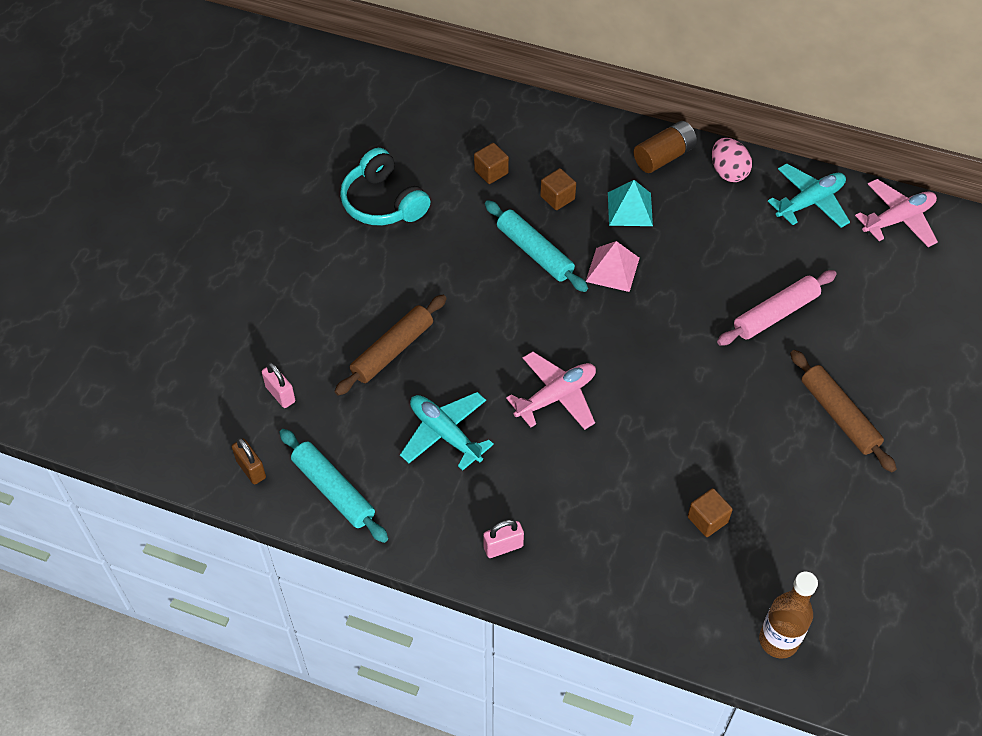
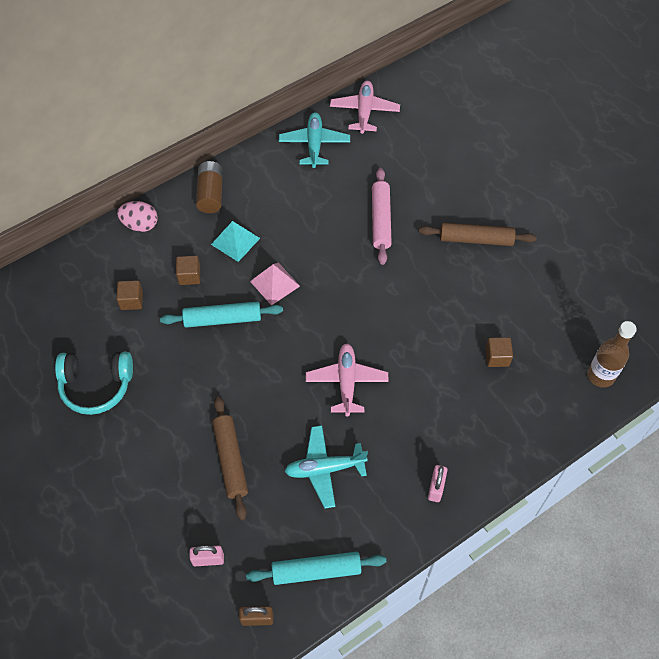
camera: 55 degrees left, 5 degrees up
pink egg [712,138,752,182] -> pink egg moved to [117,201,158,232]

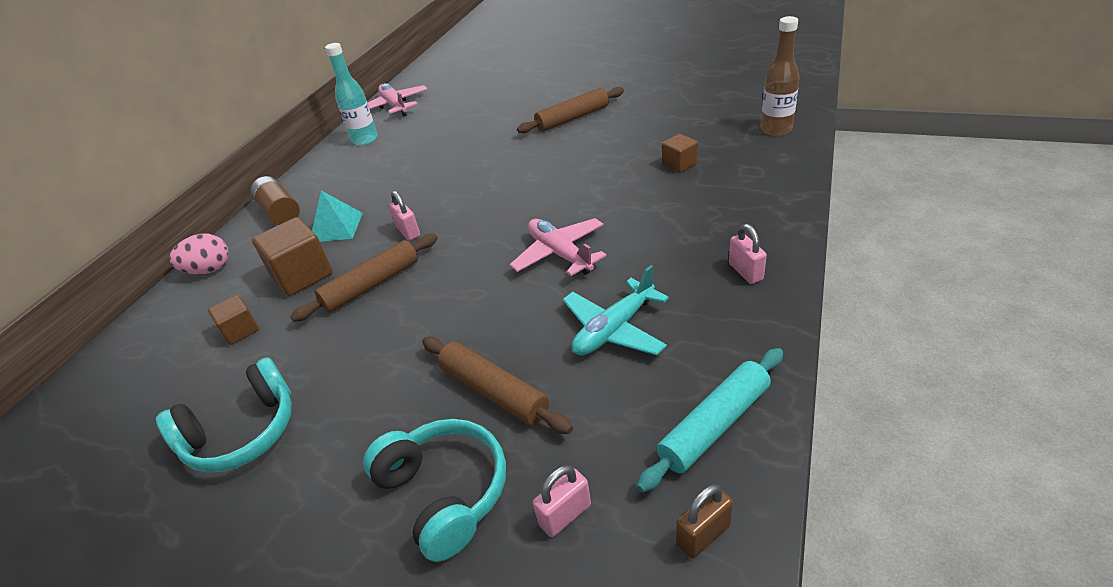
camera: 30 degrees left, 20 degrees down
turquoise rolling pin [160,301,283,328] -> brown rolling pin [290,234,438,322]
brown cube [176,256,200,285] -> brown cube [252,217,333,296], size x1.73
pink pyramid [250,262,300,306] -> pink padlock [389,191,420,241]
turquoise plane [279,112,350,168] -> turquoise bottle [325,43,378,145]
pink rolling pin [372,168,392,265] -> none
none -> turquoise headphones [363,419,506,562]

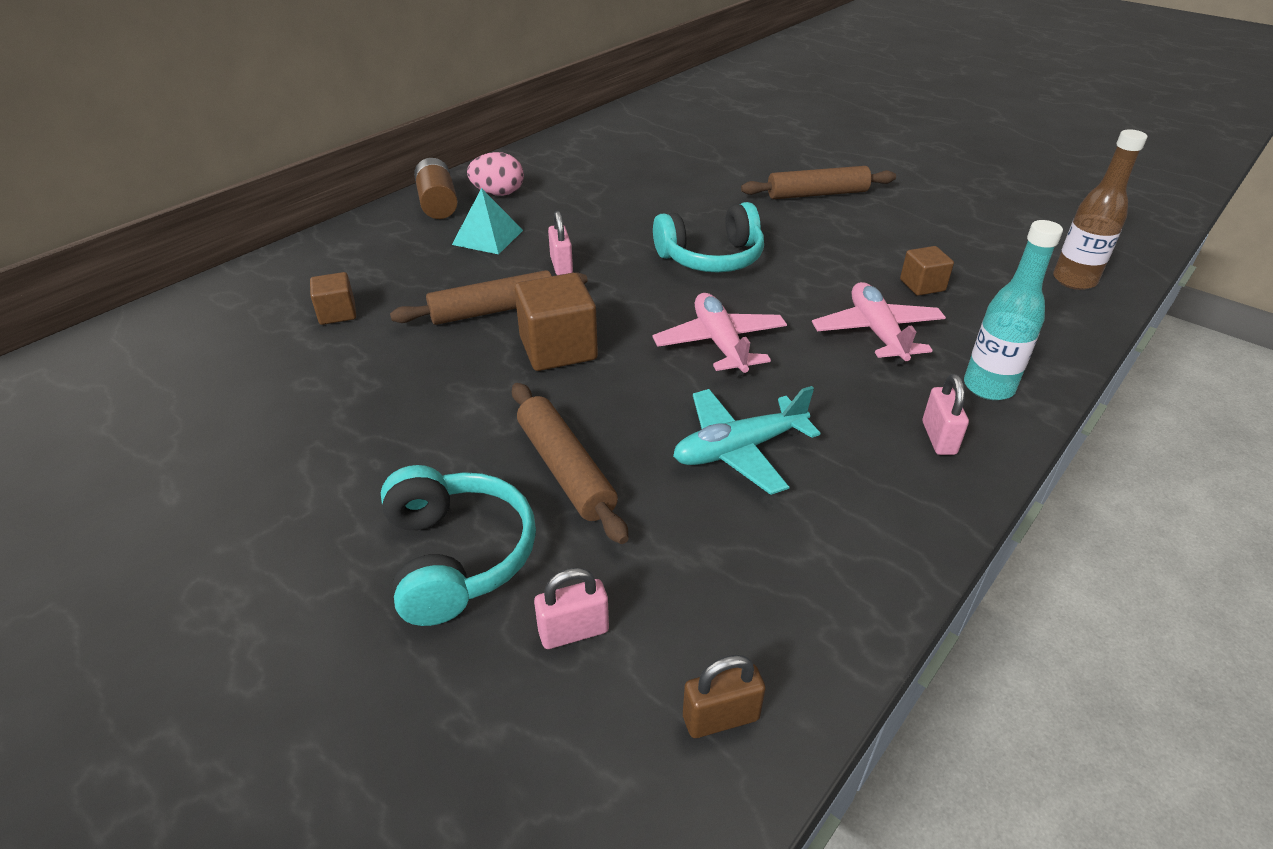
camera: 15 degrees right, 0 degrees up
turquoise headphones [156,357,292,472] -> turquoise headphones moved to [653,202,764,272]
pink egg [169,234,229,274] -> pink egg moved to [467,152,524,196]
brown cube [252,217,333,296] -> brown cube moved to [514,273,598,371]
turquoise bottle [325,43,378,145] -> turquoise bottle moved to [964,220,1063,400]
pink plane [368,83,427,116] -> pink plane moved to [812,282,946,365]
turquoise rolling pin [637,348,783,492] -> none

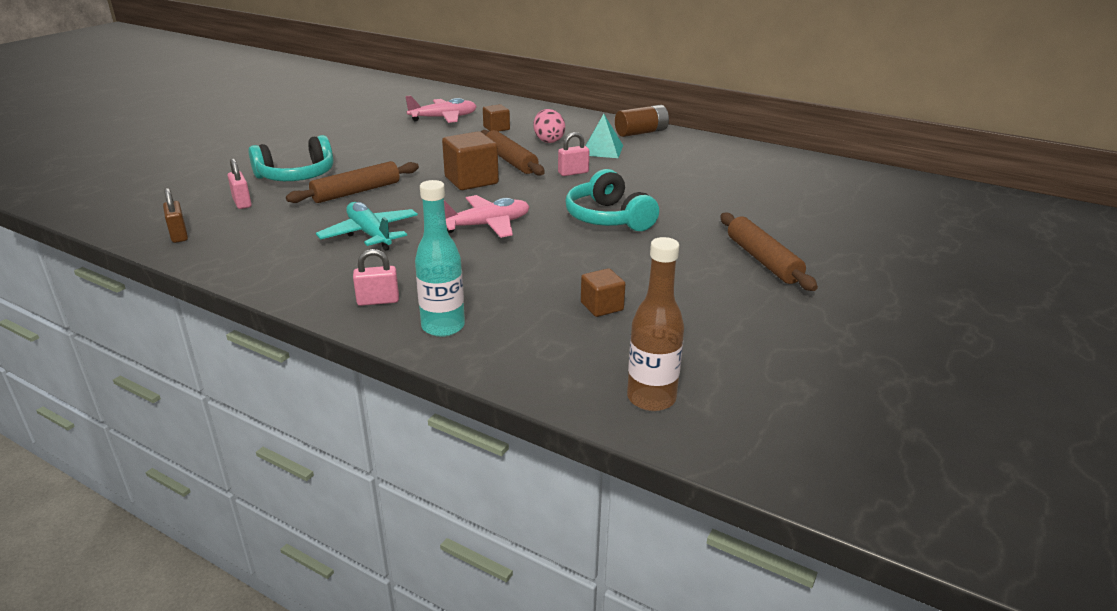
camera: 80 degrees right, 10 degrees down
pink egg [467,152,524,196] -> pink egg moved to [534,109,565,143]
pink plane [812,282,946,365] -> pink plane moved to [405,95,477,123]

